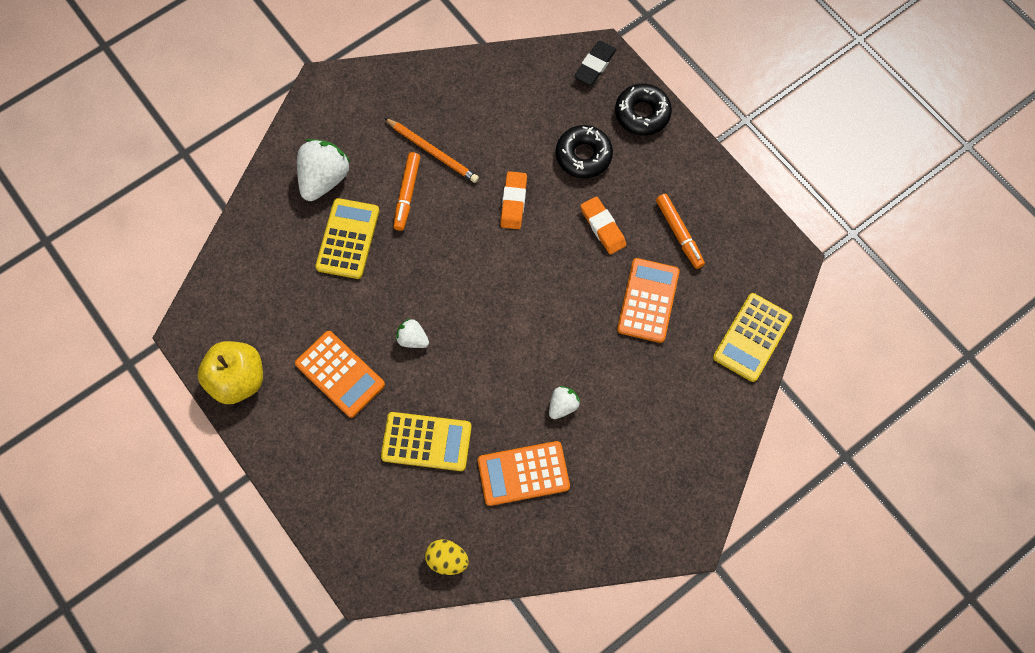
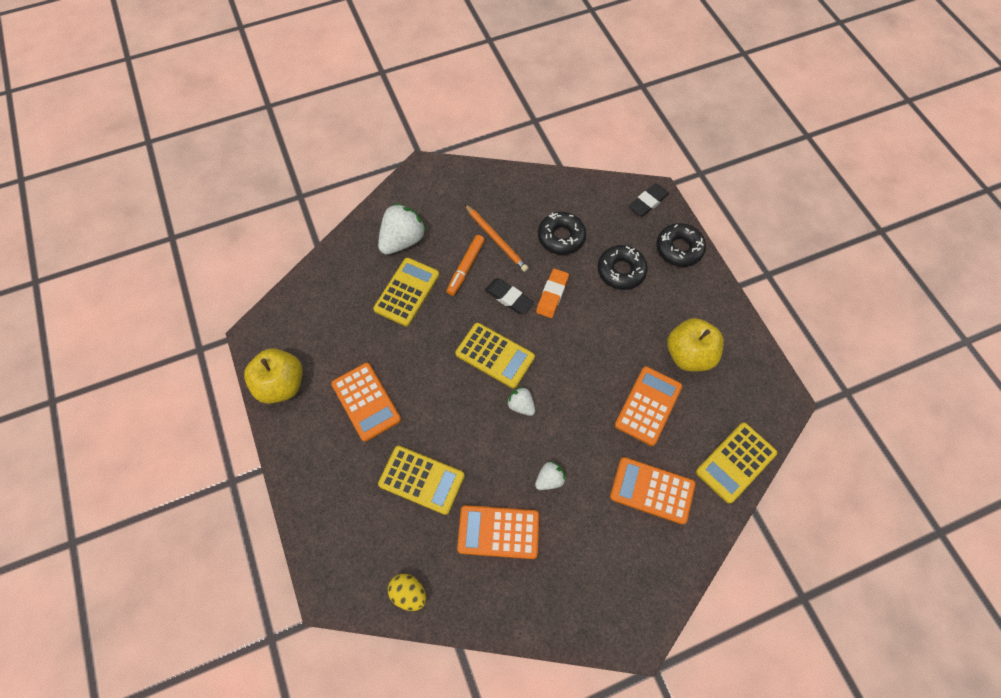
camera: 15 degrees right, 5 degrees down
white strawberry [396,318,429,348] -> white strawberry moved to [507,387,535,416]
orange eraser [580,196,626,254] -> none
orange marker [656,194,705,269] -> yellow apple [667,318,724,371]
none -> yellow calculator [455,323,535,388]
none -> black eraser [485,278,534,314]
none -> black donut [538,212,586,255]
none -> orange calculator [610,457,696,525]

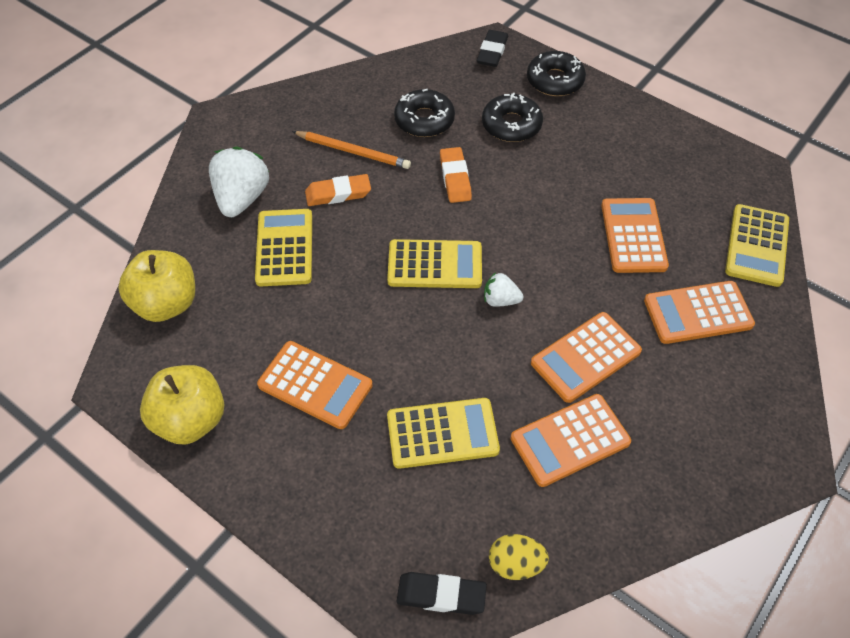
camera: 30 degrees left, 10 degrees down
orange marker [446,235,485,296] -> orange eraser [305,174,371,206]
black eraser [485,278,534,314] -> black eraser moved to [396,572,487,615]
white strawberry [535,461,566,490] -> orange calculator [531,312,642,403]
yellow apple [667,318,724,371] -> yellow apple moved to [118,250,195,322]

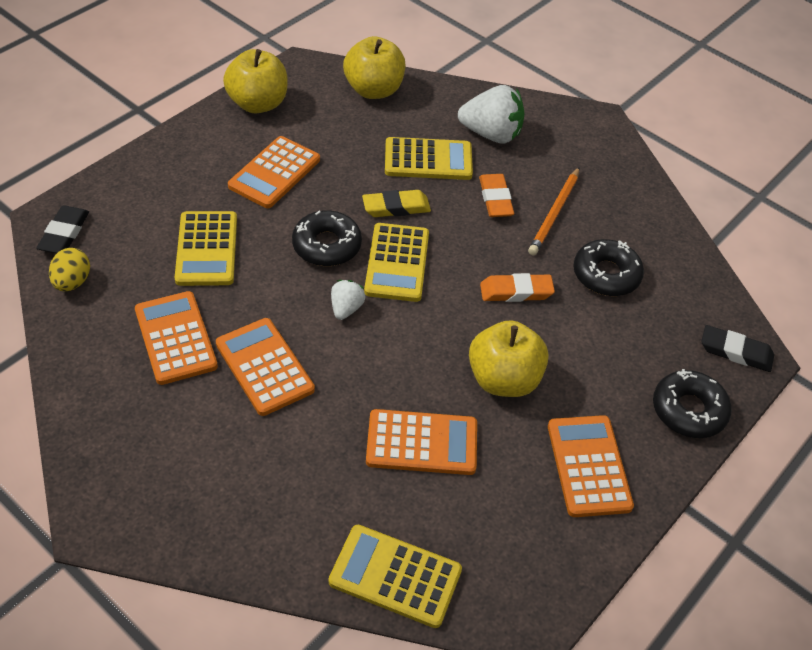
camera: 90 degrees right, 5 degrees down
black donut [482,92,543,142] -> black donut moved to [292,210,362,266]
orange calculator [644,281,755,344] -> orange calculator moved to [548,415,634,517]
none -> yellow eraser [362,190,431,217]
none -> yellow apple [469,320,549,397]

